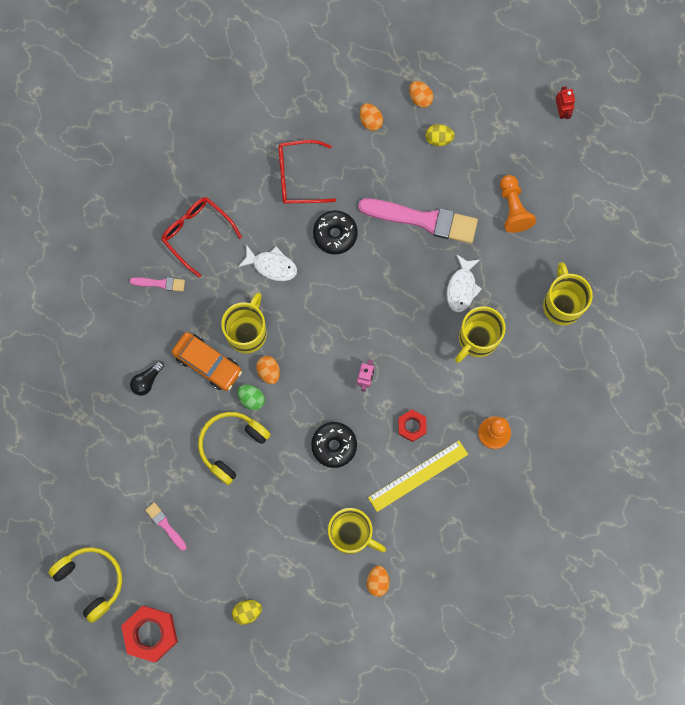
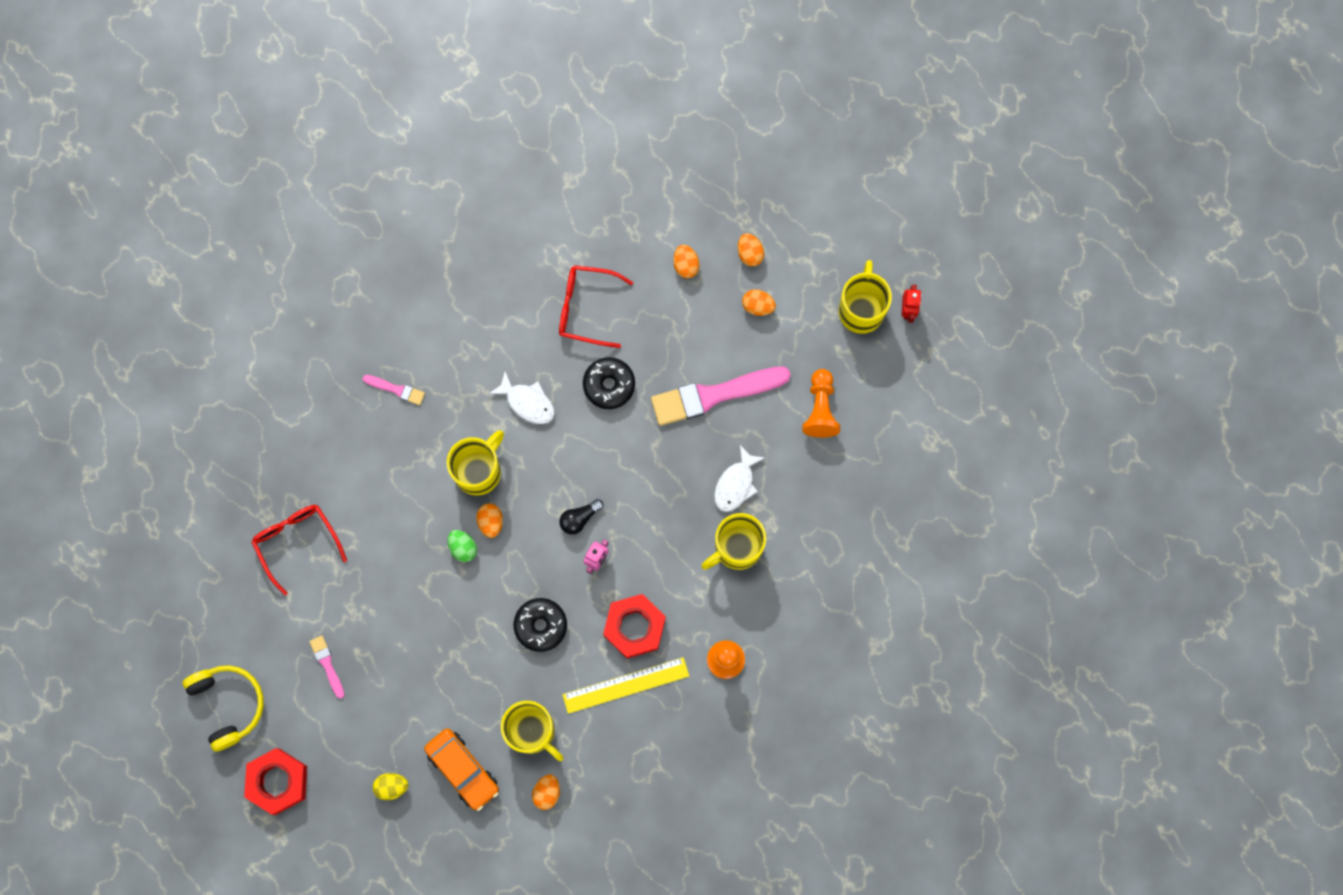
camera: 15 degrees right, 0 degrees up
black light bulb [130,361,164,396] -> black light bulb moved to [559,499,603,535]
red glasses [161,197,242,278] -> red glasses moved to [252,505,347,596]
orange car [172,332,242,391] -> orange car moved to [424,729,499,811]
yellow headphones [198,412,271,485] -> none
pink brush [358,198,478,244] -> pink brush turned 135 degrees clockwise [651,367,791,426]
red nut [398,410,427,442] -> red nut [603,594,666,659], size x1.74
yellow egg [426,124,455,146] -> orange egg [742,289,776,316]
yellow mug [543,262,593,325] -> yellow mug moved to [839,260,892,334]

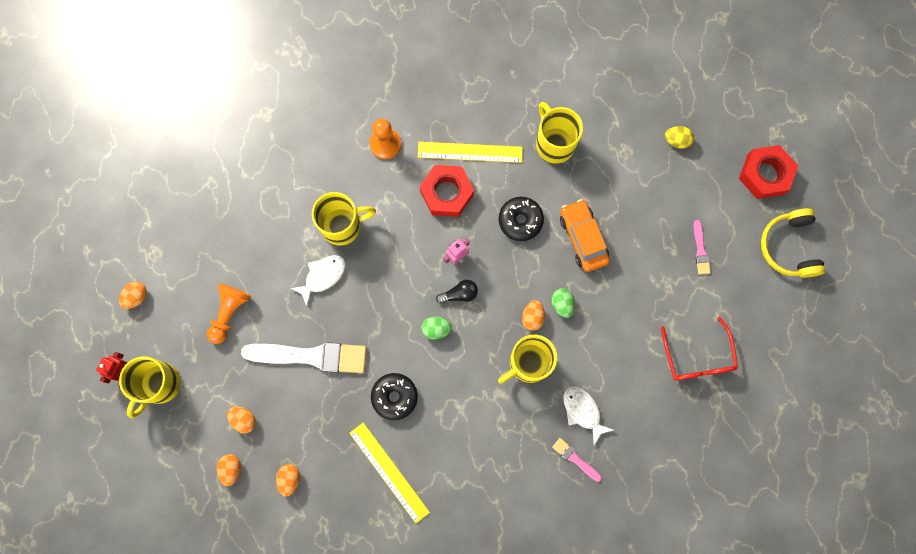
camera: 160 degrees left, 0 degrees up
orange car [424,729,499,811] -> orange car moved to [560,199,610,272]
white fish [489,372,555,424] -> white fish moved to [563,386,613,445]
orange egg [532,774,560,810] -> orange egg moved to [119,282,147,309]
red glasses [559,265,633,348] -> yellow ruler [350,422,430,523]
pink brush [651,367,791,426] -> white brush [241,342,367,373]
none -> green egg [421,316,452,339]

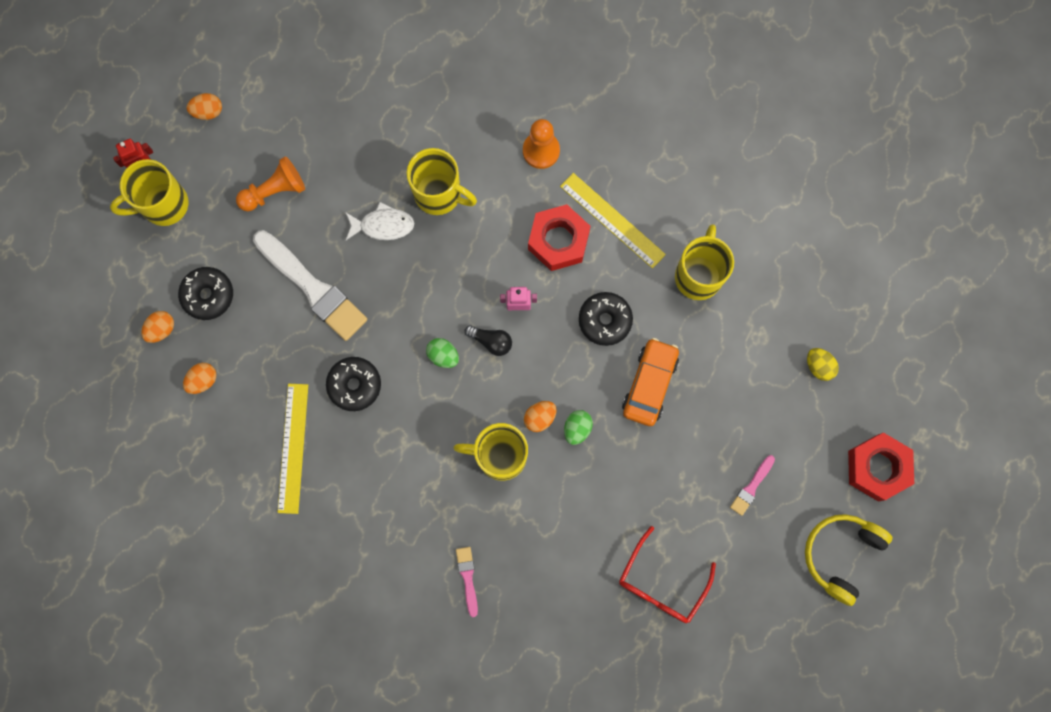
camera: 40 degrees right, 0 degrees up
orange egg [227,407,256,434] -> black donut [178,267,233,320]
white fish [563,386,613,445] -> none

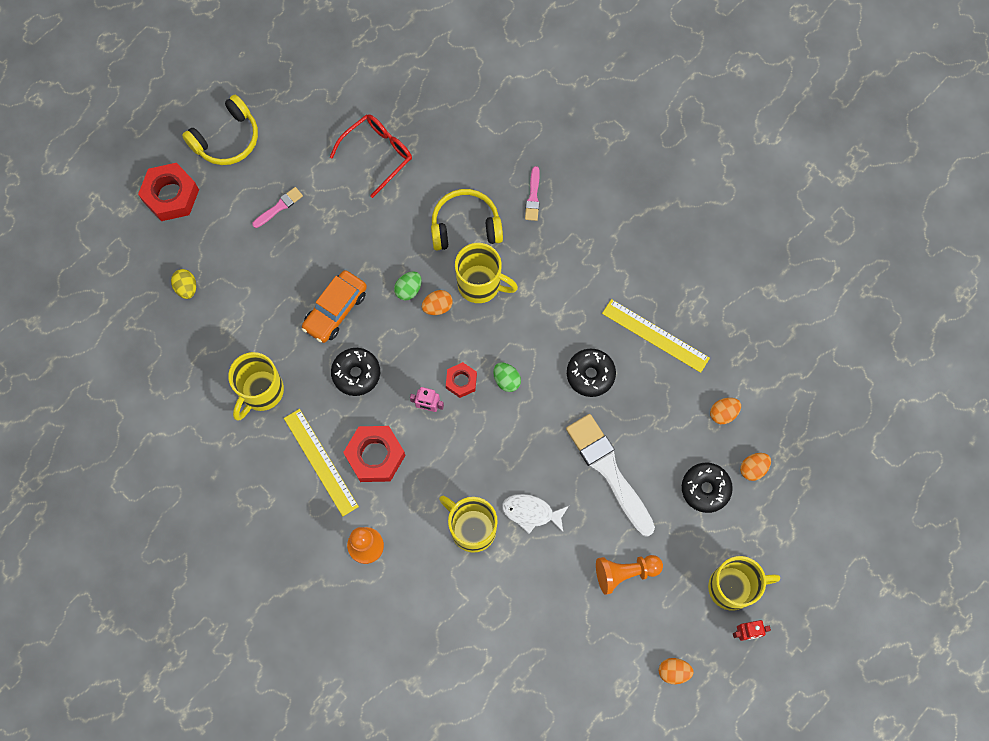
camera: 165 degrees left, 5 degrees down
yellow ruler [278,384,308,514] -> yellow ruler turned 75 degrees counterclockwise [602,299,710,373]
black light bulb [465,325,512,356] -> red nut [446,362,477,398]
none -> yellow headphones [431,189,503,250]

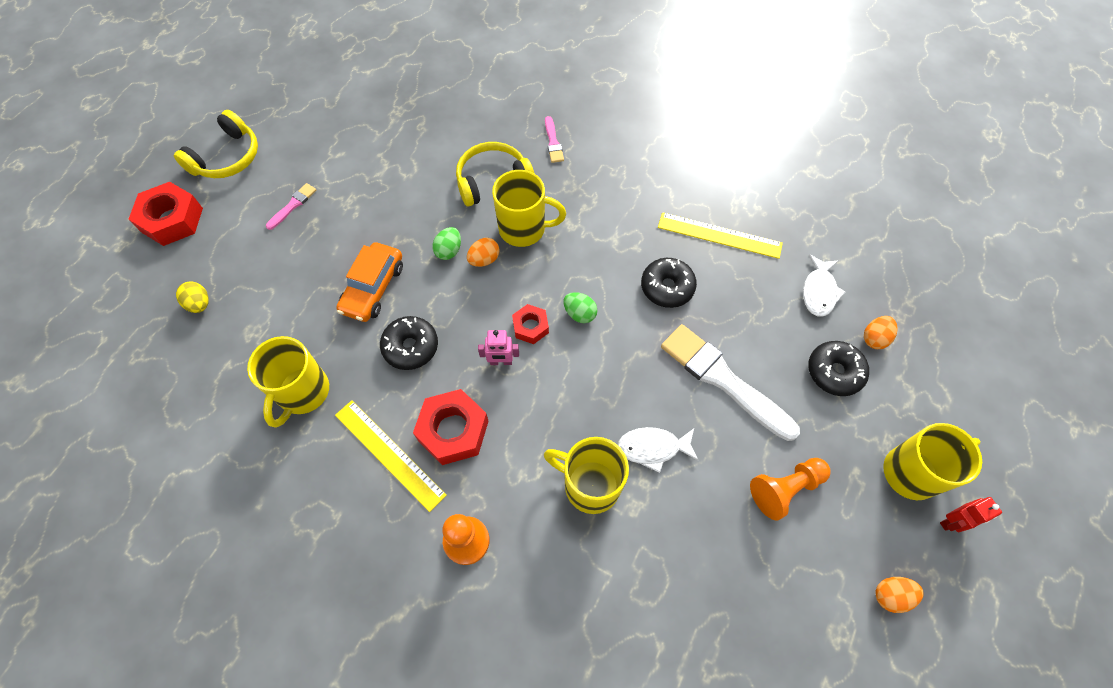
camera: 15 degrees left, 10 degrees down
red glasses [330,114,412,198] -> none
orange egg [710,398,741,424] -> white fish [803,254,845,317]

